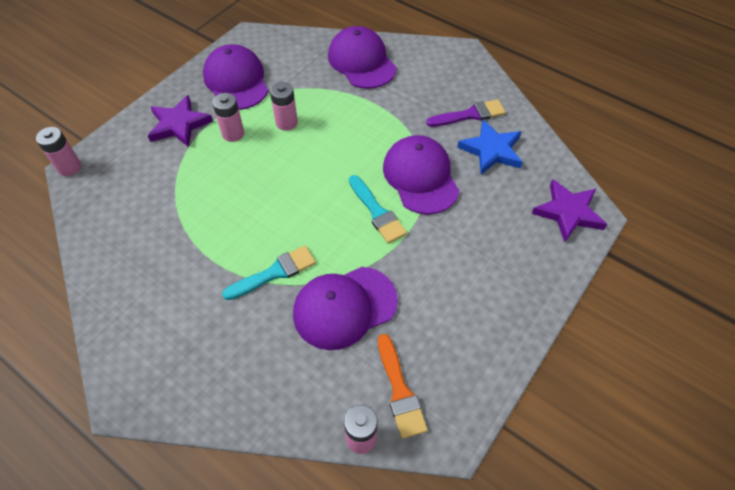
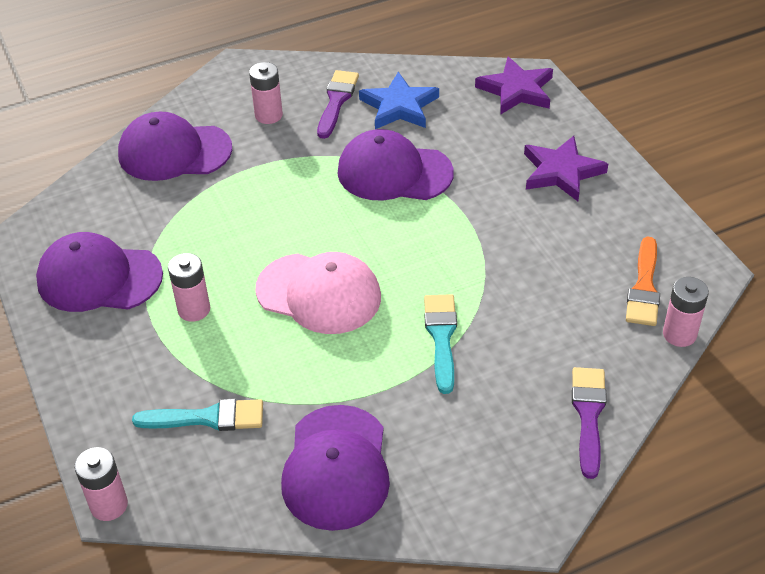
camera: 60 degrees left, 10 degrees down
purple star [148,95,213,147] -> purple star moved to [524,136,608,201]
pink battery [270,82,298,131] -> pink battery moved to [249,62,283,124]
purple cap [293,267,398,350] -> purple cap moved to [281,405,390,531]
turquoise brush [349,175,407,243] -> turquoise brush moved to [132,399,263,431]
orange brush [378,334,428,439] -> orange brush turned 90 degrees clockwise [626,237,660,326]
none -> pink cap [255,252,381,334]
none -> purple brush [572,367,607,479]

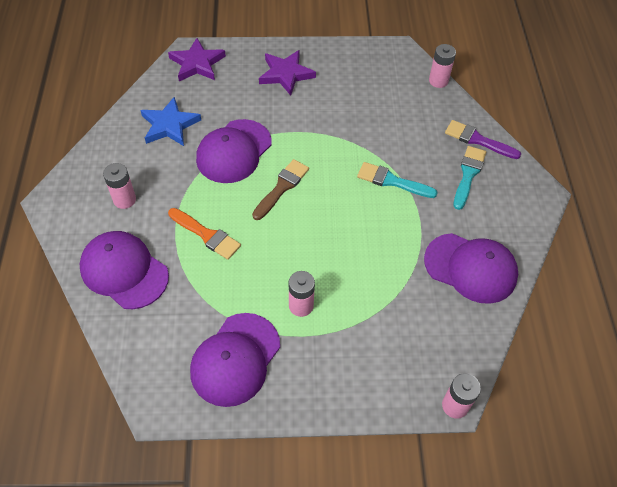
camera: 70 degrees left, 10 degrees up
purple cap [118,112,232,181] -> purple cap turned 105 degrees clockwise [80,231,169,309]
turquoise brush [132,399,263,431] -> turquoise brush moved to [454,146,486,210]
pink cap [255,252,381,334] -> none
purple brush [317,70,359,139] -> none
orange brush [626,237,660,326] -> orange brush moved to [168,208,241,260]
none -> brown brush [252,159,309,220]

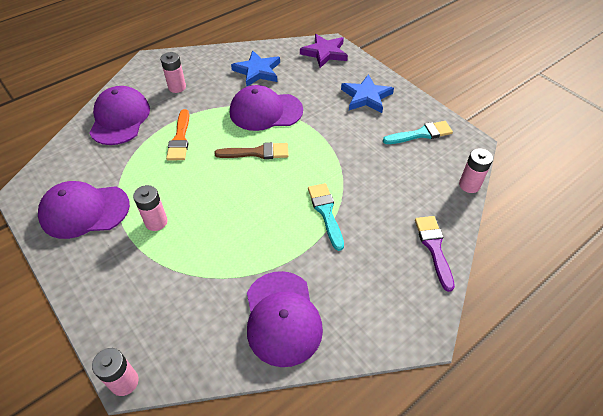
camera: 55 degrees right, 5 degrees down
purple star [259,50,316,96] -> blue star [341,74,394,113]
turquoise brush [454,146,486,210] -> turquoise brush moved to [383,121,453,144]

